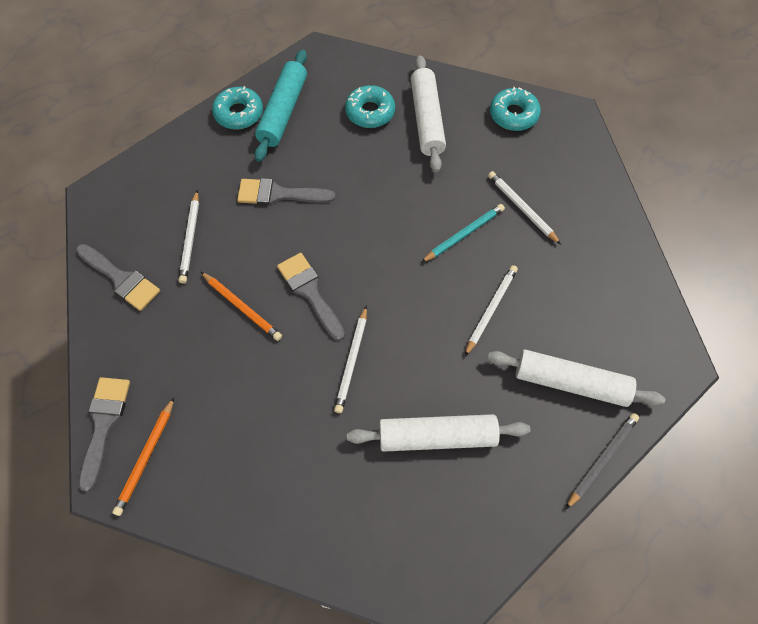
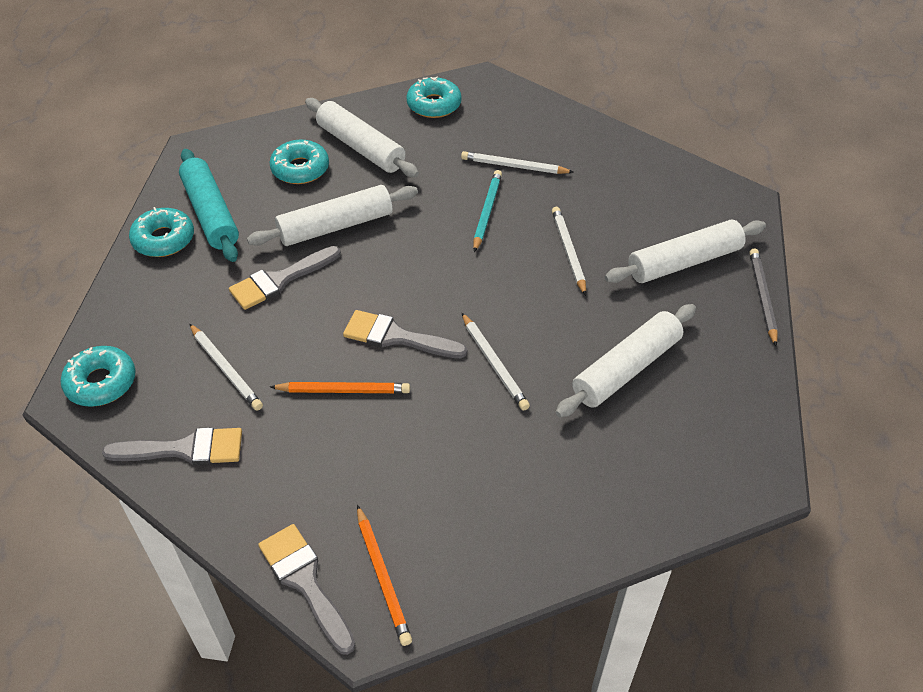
camera: 40 degrees left, 15 degrees down
none -> turquoise donut [61,346,136,407]
none -> white rolling pin [247,185,418,246]

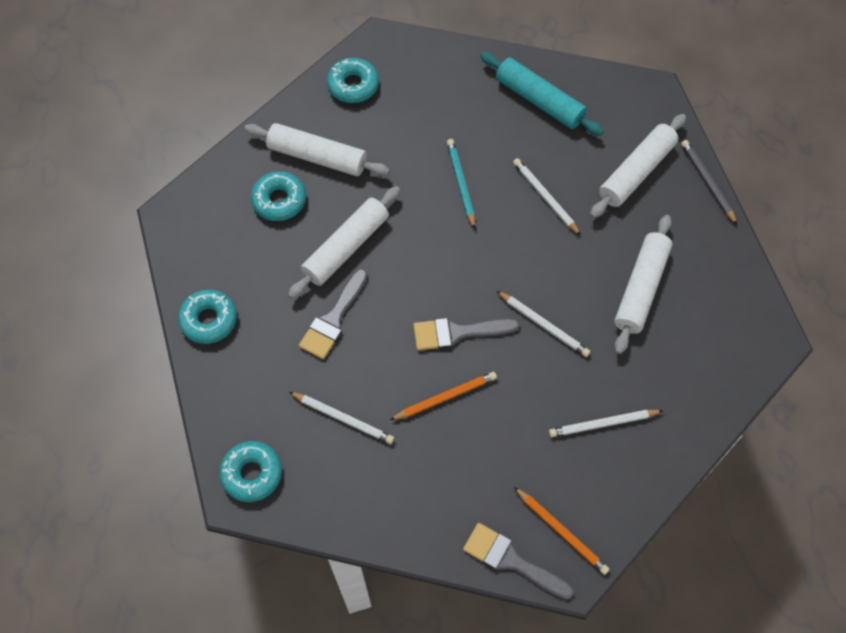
camera: 25 degrees left, 15 degrees up
grey brush [102,427,242,465] -> none
turquoise rolling pin [179,149,239,262] -> turquoise rolling pin moved to [480,52,604,136]
white pencil [461,151,573,174] -> white pencil moved to [549,410,663,437]

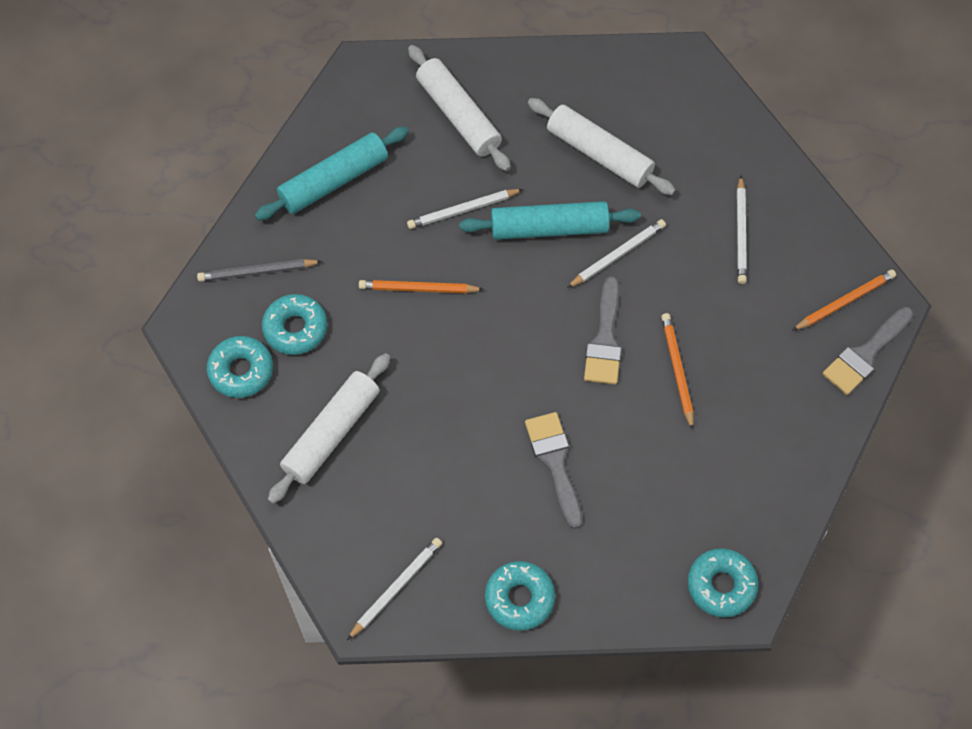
camera: 75 degrees left, 0 degrees up
turquoise donut [251,171,306,221] -> turquoise donut moved to [262,294,327,355]
white rolling pin [288,186,400,299] -> none
white pencil [289,392,394,444] -> white pencil moved to [347,538,442,640]
grey brush [299,269,368,359] -> grey brush turned 150 degrees counterclockwise [525,412,582,529]
turquoise pencil [447,139,475,229] -> orange pencil [359,280,484,293]
grey pencil [681,140,737,225] -> grey pencil moved to [197,259,322,282]
none -> turquoise rolling pin [459,201,641,240]

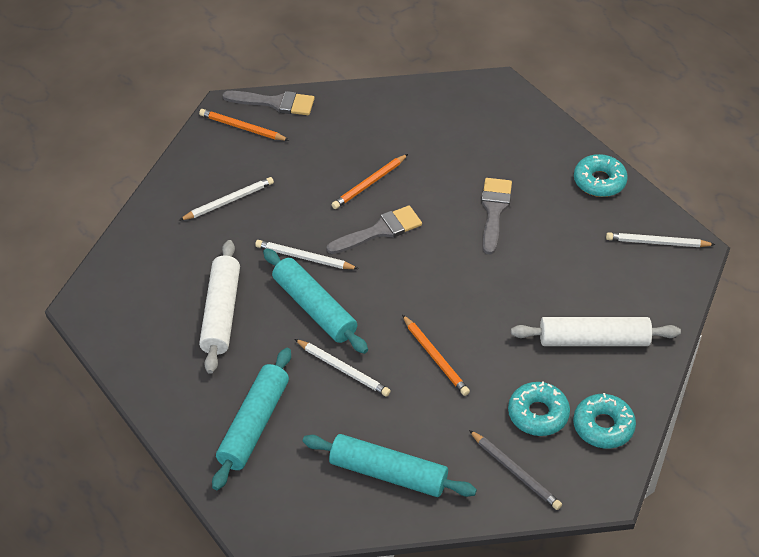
camera: 125 degrees left, 15 degrees down
white rolling pin [408,45,511,171] -> turquoise rolling pin [212,348,291,490]
grey brush [525,412,582,529] -> grey brush turned 150 degrees clockwise [481,178,512,255]
turquoise donut [688,548,758,617] -> none

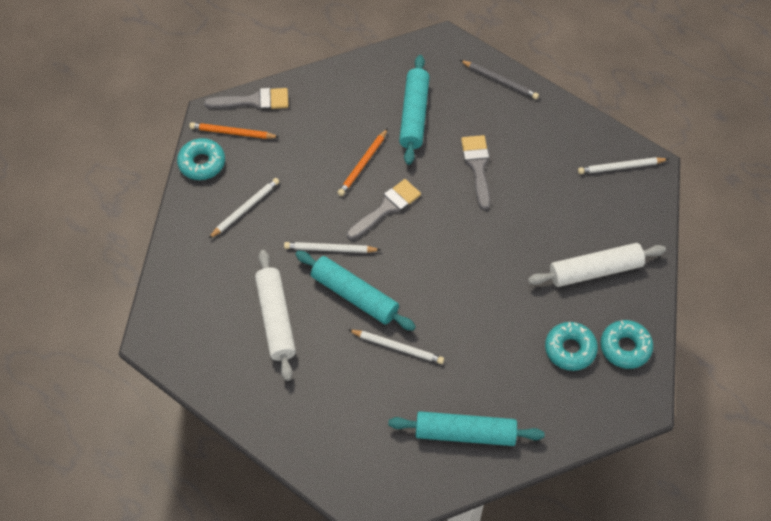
camera: 15 degrees left, 10 degrees up
turquoise rolling pin [212,348,291,490] -> turquoise rolling pin moved to [399,55,430,165]
orange pencil [402,315,470,396] -> none
grey pencil [469,430,562,510] -> grey pencil moved to [460,60,539,100]
turquoise donut [574,154,628,197] -> turquoise donut moved to [177,138,225,180]

